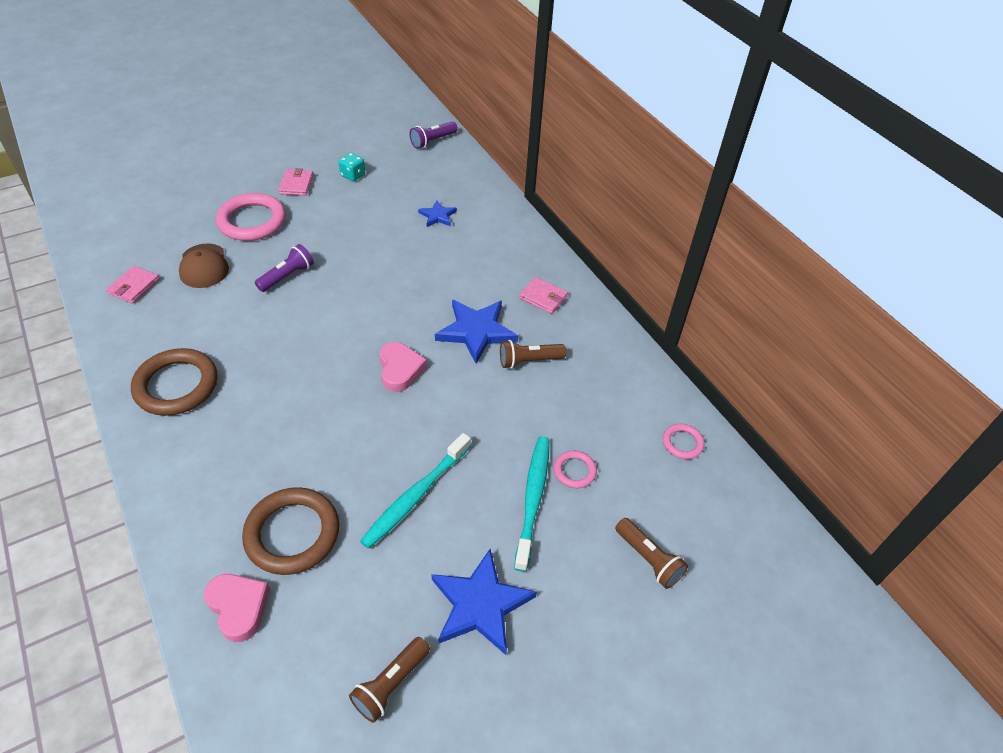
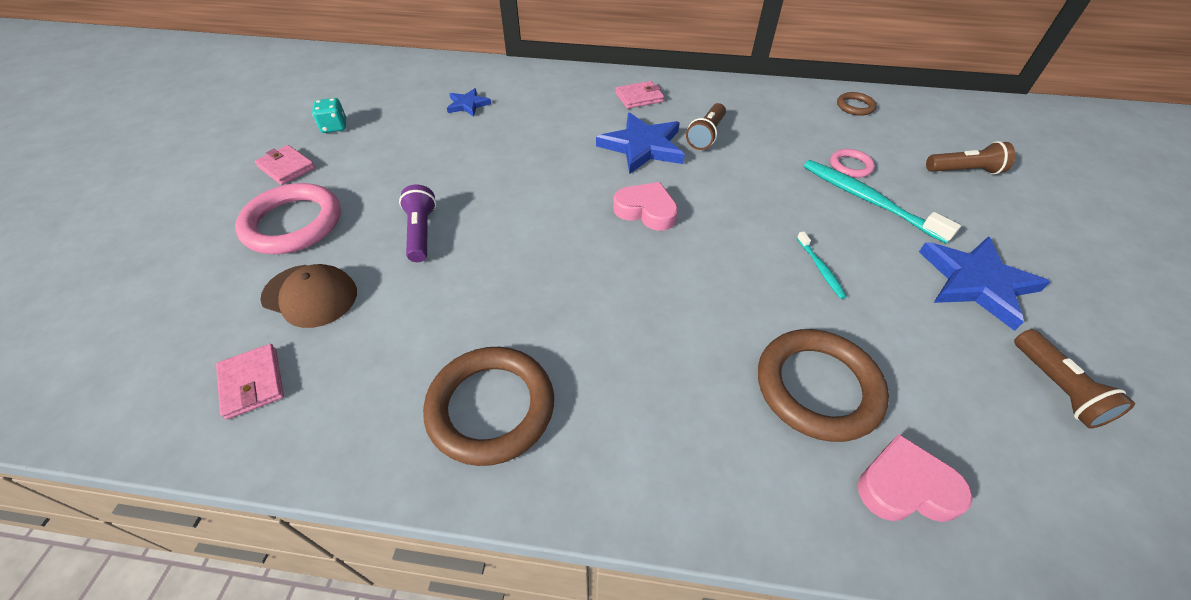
camera: 50 degrees left, 0 degrees up
turquoise toothbrush [360,433,471,549] -> turquoise toothbrush [797,231,847,299], size x0.49
purple flashlight [409,121,458,149] -> none
pink ring [663,424,704,459] -> brown ring [837,92,876,116]

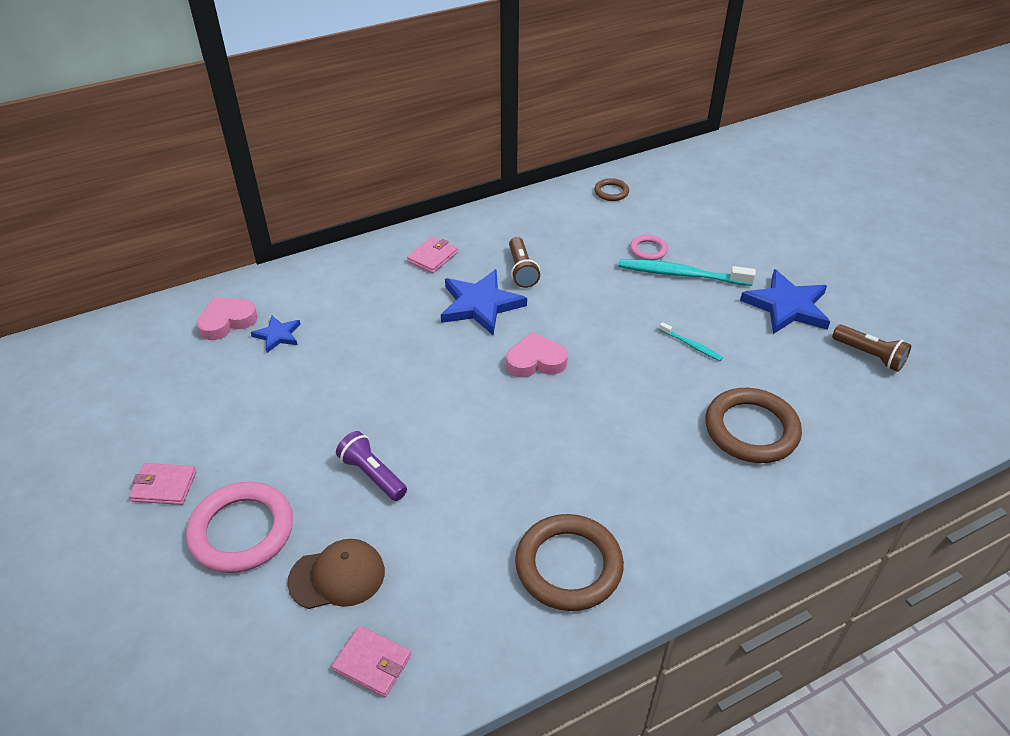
camera: 35 degrees left, 5 degrees down
turquoise dice [312,98,346,133] -> none
pink heart [858,434,973,522] -> pink heart moved to [197,297,258,340]
brown flashlight [926,141,1015,174] -> none

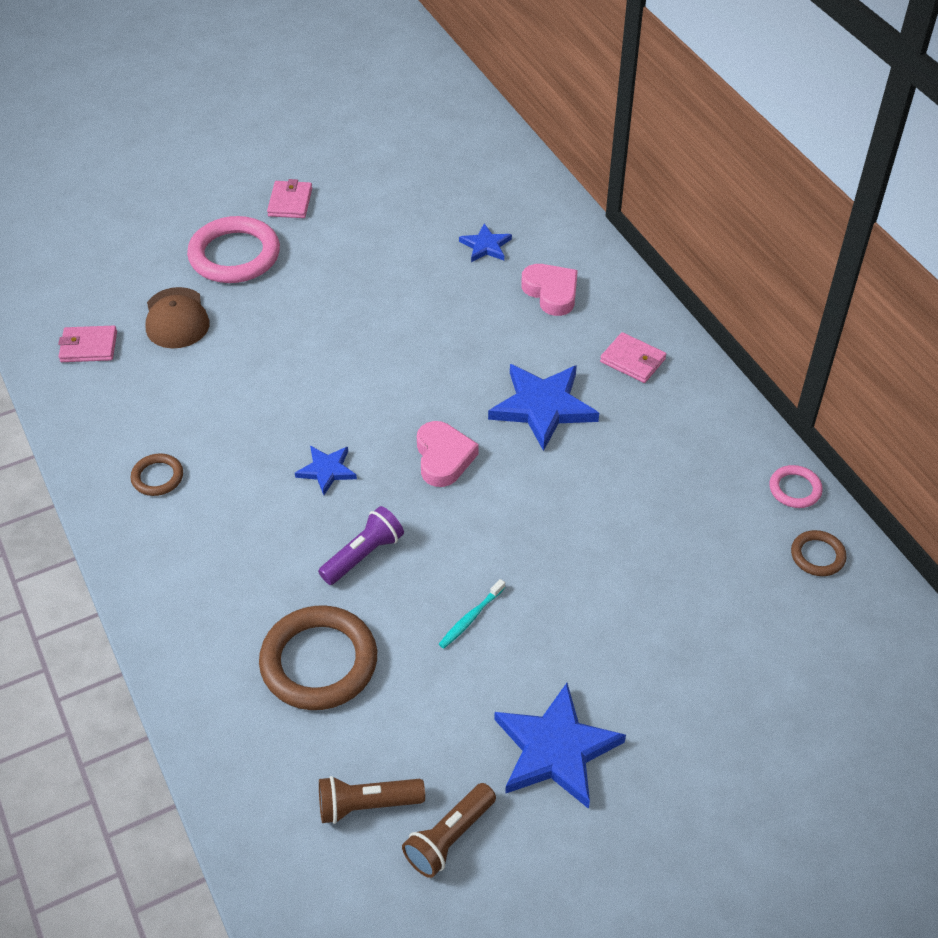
camera: 90 degrees right, 5 degrees up
pink heart [197,297,258,340] -> pink heart moved to [521,264,578,316]
pink wallet [332,626,411,697] -> pink wallet turned 60 degrees clockwise [58,326,117,362]
purple flashlight [336,431,407,501] -> purple flashlight moved to [318,506,404,585]
brown flashlight [509,237,540,288] -> brown flashlight moved to [319,776,425,824]
brown ring [515,514,624,611] -> brown ring [131,453,183,496], size x0.49
turquoise toothbrush [618,259,756,286] -> none
pink ring [630,235,668,260] -> pink ring moved to [769,465,823,508]
none -> blue star [295,446,357,495]

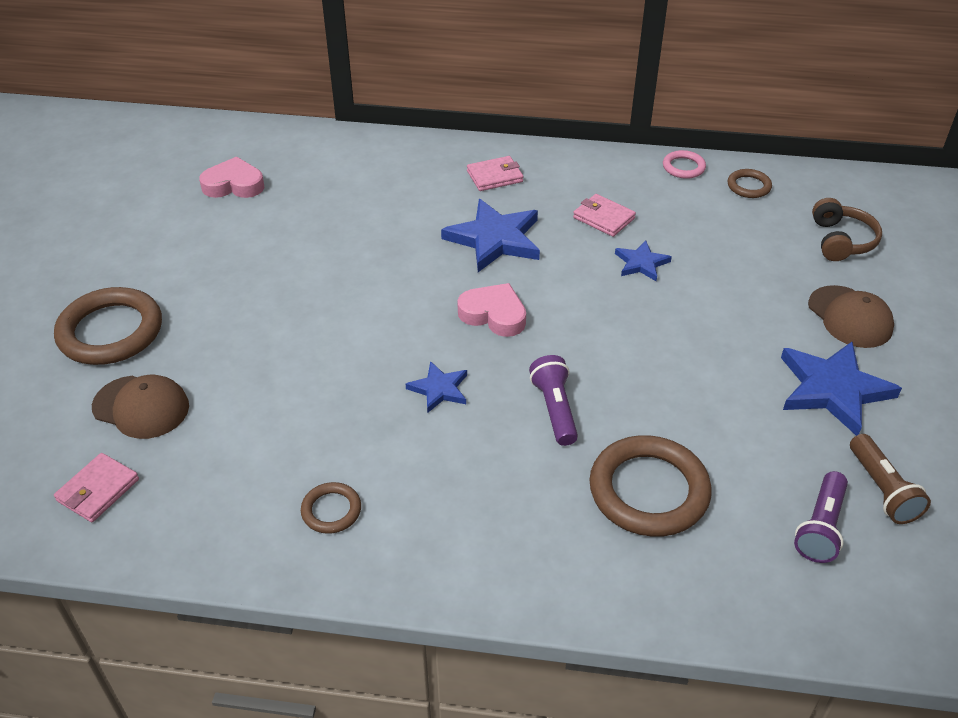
camera: 55 degrees left, 5 degrees down
pink ring [187,216,280,283] -> brown ring [54,287,162,365]
pink wallet [267,179,312,218] -> pink wallet moved to [573,194,636,237]
brown flashlight [319,776,425,824] -> purple flashlight [794,471,848,563]
turquoise toothbrush [439,579,505,648] -> none
blue star [459,224,512,262] -> blue star moved to [615,240,672,281]
pink heart [521,264,578,316] -> pink heart moved to [199,157,264,198]
none -> brown cap [808,285,894,348]
none -> brown headphones [812,198,882,261]

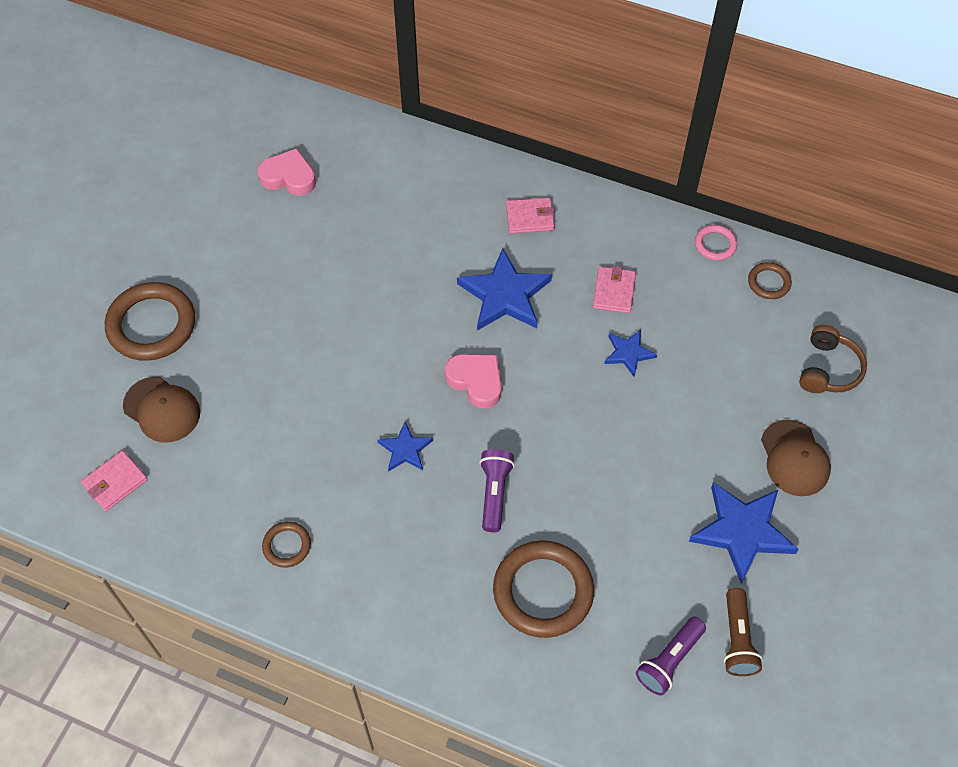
camera: 15 degrees right, 15 degrees up
pink wallet [573,194,636,237] -> pink wallet turned 45 degrees clockwise [593,266,636,313]

